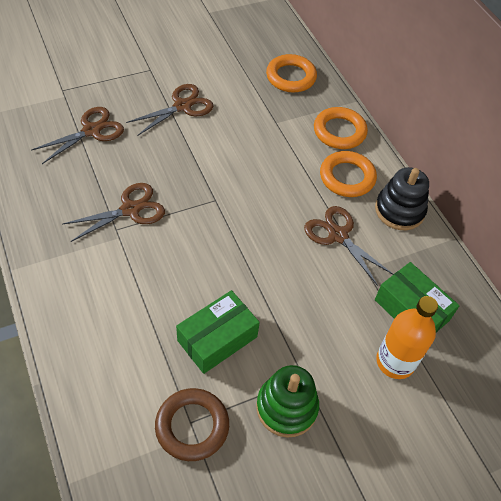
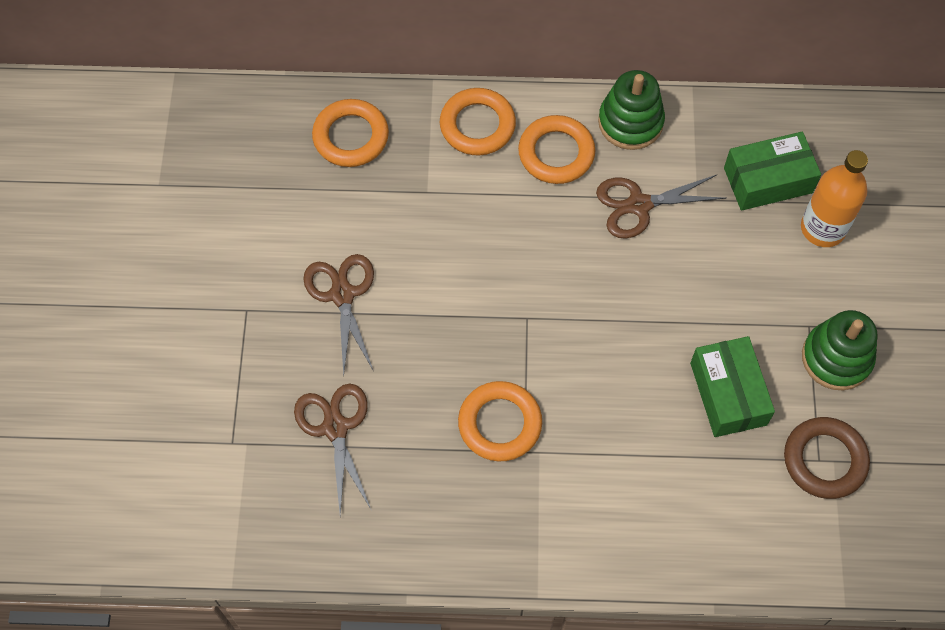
camera: 60 degrees left, 10 degrees up
brown scissors [63,183,165,242] -> orange ring [458,381,542,462]
black stacking toy [375,167,429,230] -> green stacking toy [598,70,665,150]

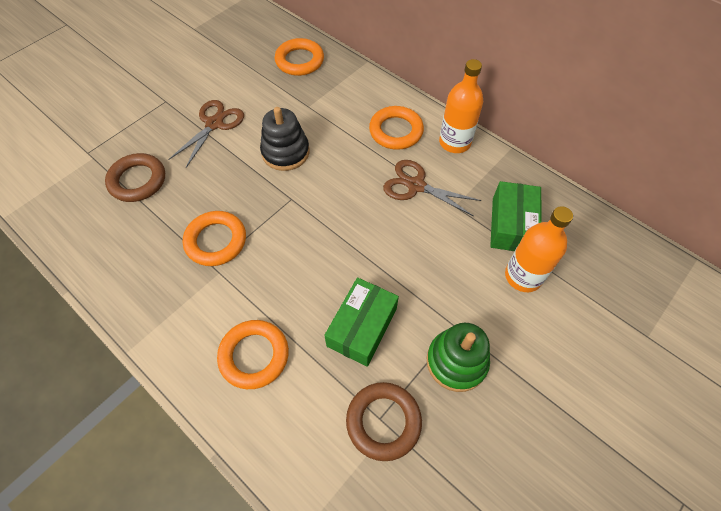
camera: 40 degrees right, 5 degrees down
brown scissors [294,384,372,515] -> brown ring [105,153,165,202]
orange ring [440,88,516,155] -> orange ring moved to [217,320,289,389]
green stacking toy [598,70,665,150] -> orange bottle [439,59,483,153]
green box [724,132,821,211] -> green box turned 75 degrees clockwise [490,181,542,251]
none -> black stacking toy [260,107,309,171]

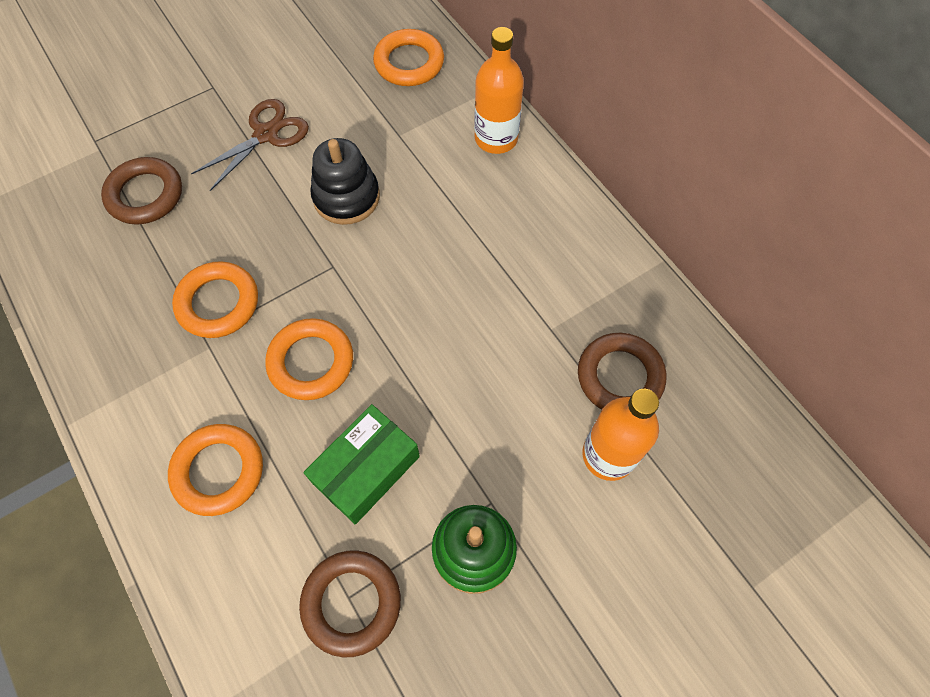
camera: 15 degrees right, 5 degrees up
orange ring [369,106,424,150] -> orange ring moved to [265,318,353,400]
brown scissors [383,160,481,217] -> none
orange bottle [439,59,483,153] -> orange bottle moved to [474,27,524,154]
green box [490,181,542,251] -> brown ring [578,333,666,409]

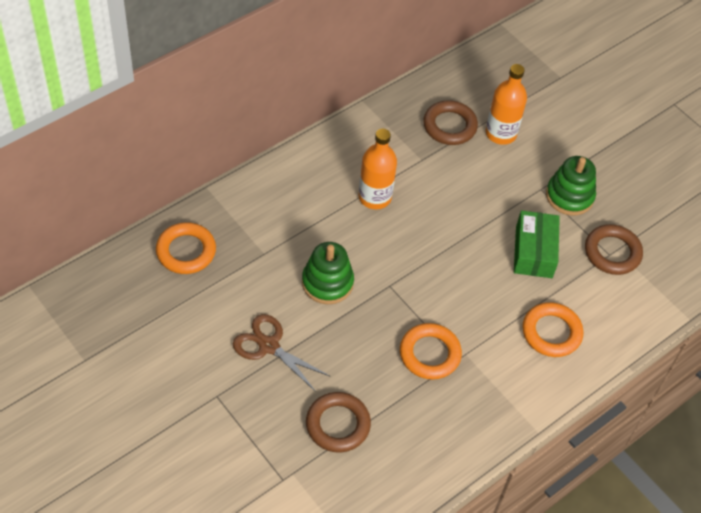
camera: 100 degrees left, 10 degrees down
orange ring [265,318,353,400] -> none
green box [303,404,420,525] -> green box turned 60 degrees clockwise [514,210,560,278]
black stacking toy [310,138,380,225] -> green stacking toy [302,242,354,304]
orange bottle [474,27,524,154] -> orange bottle moved to [359,129,397,209]

